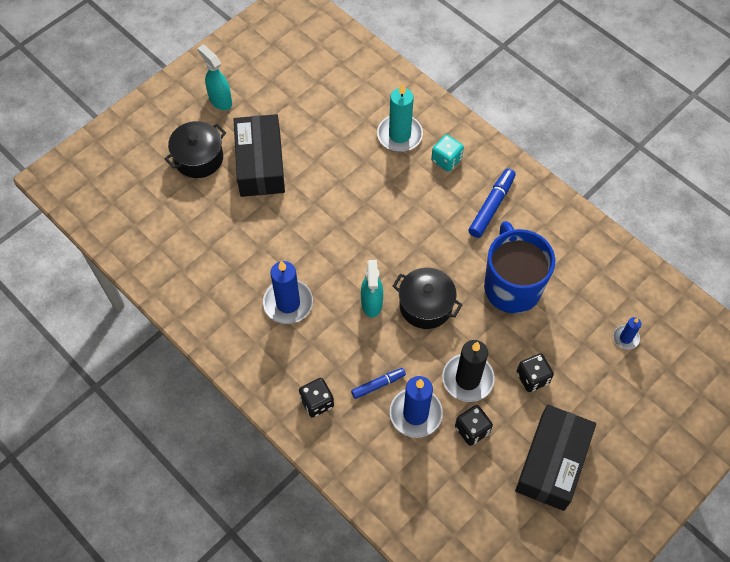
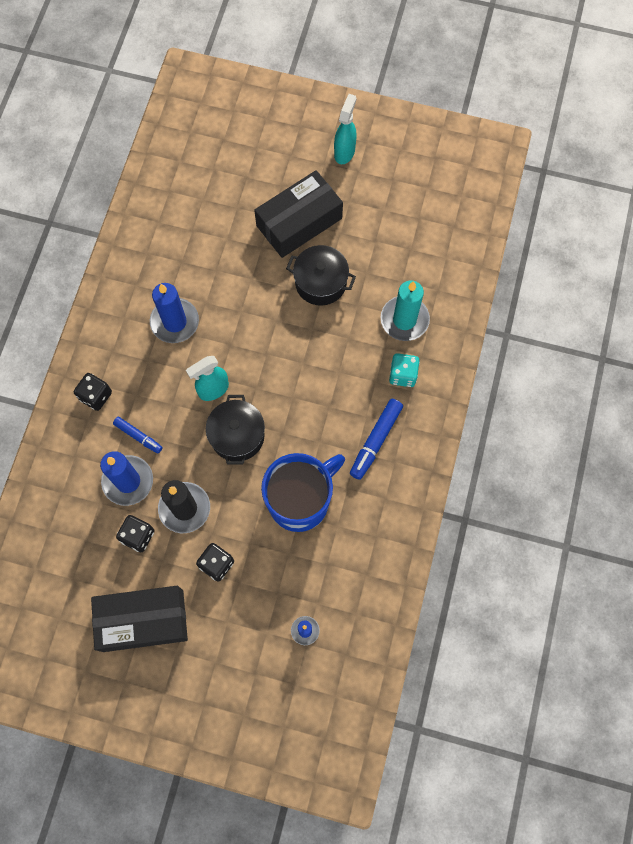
camera: 60 degrees right, 10 degrees up
black pot [165,121,226,178] -> black pot moved to [286,245,356,306]
blue marker [468,168,516,238] -> blue marker turned 120 degrees clockwise [350,399,403,480]

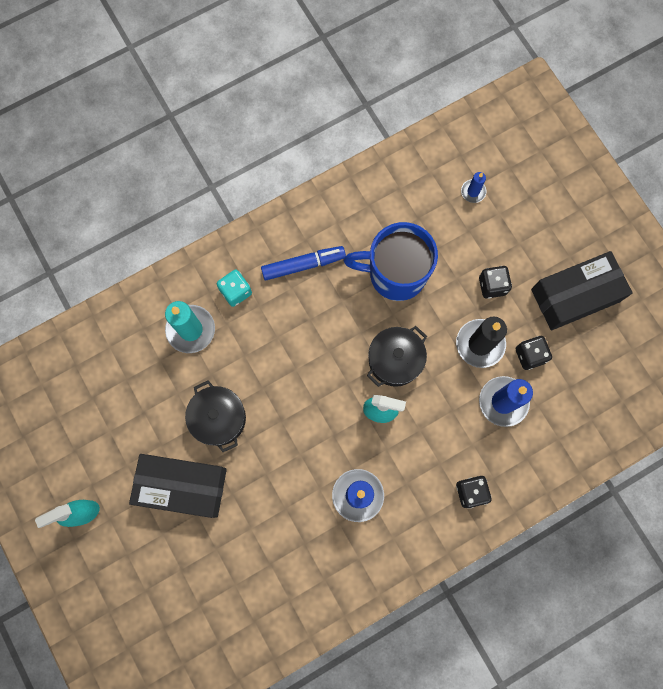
camera: 135 degrees left, 5 degrees up
black box [91,586,188,652] -> black box turned 60 degrees counterclockwise [531,251,633,330]
blue marker [113,417,163,453] -> none

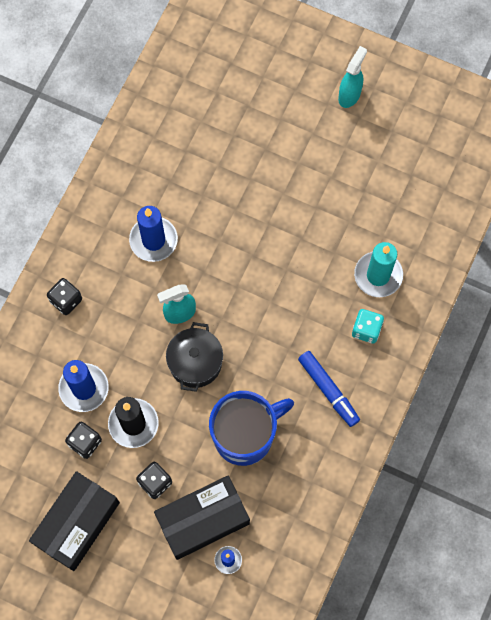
camera: 145 degrees right, 5 degrees down
black box [129,454,227,518] -> black box moved to [154,476,250,560]
black pot [185,380,246,452] -> none
blue marker [261,246,346,280] -> blue marker turned 75 degrees counterclockwise [298,351,360,427]

